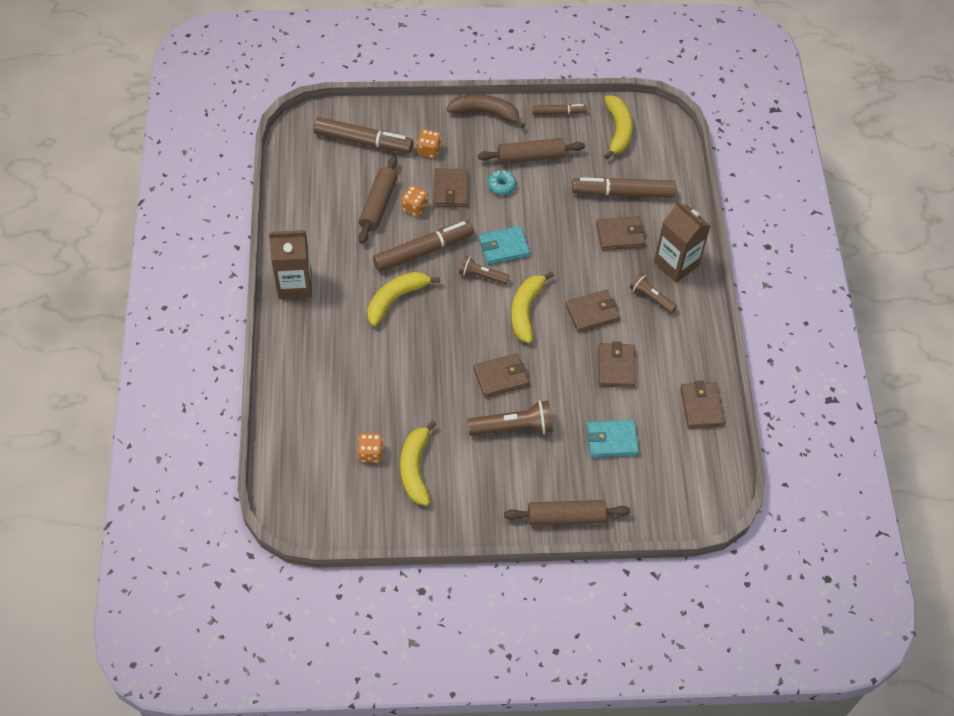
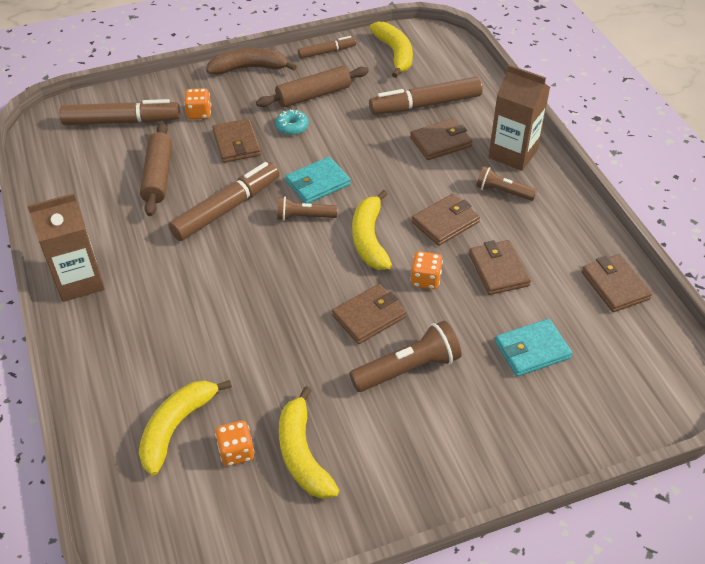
camera: 15 degrees left, 10 degrees down
yellow banana [368,272,440,326] -> yellow banana moved to [139,380,232,476]
orange dice [401,186,428,217] -> orange dice moved to [410,251,443,289]
brown rolling pin [504,500,630,526] -> none

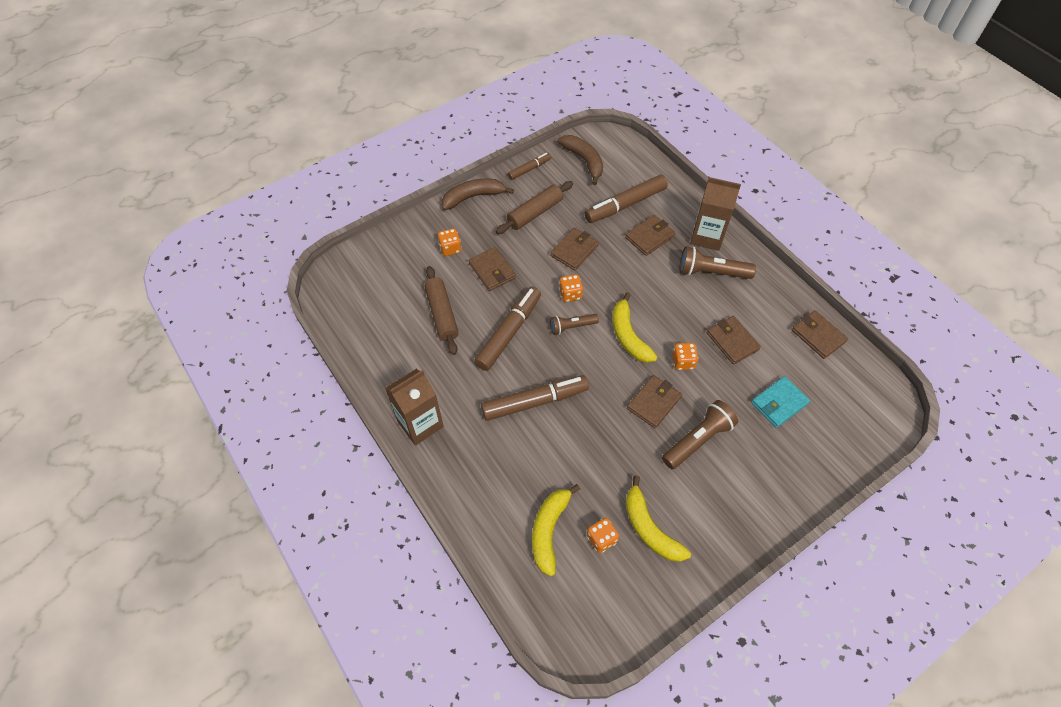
camera: 15 degrees left, 10 degrees up
brown marker [59,99,180,126] -> brown marker moved to [481,375,589,421]
turquoise donut [275,109,309,136] -> none
turquoise wallet [285,157,351,204] -> orange dice [559,274,583,302]
yellow banana [370,22,413,78] -> brown banana [557,135,603,185]
brown wallet [412,194,480,246] -> brown wallet moved to [550,228,599,271]
brown flashlight [476,166,537,201] -> brown flashlight [679,246,756,279], size x1.59

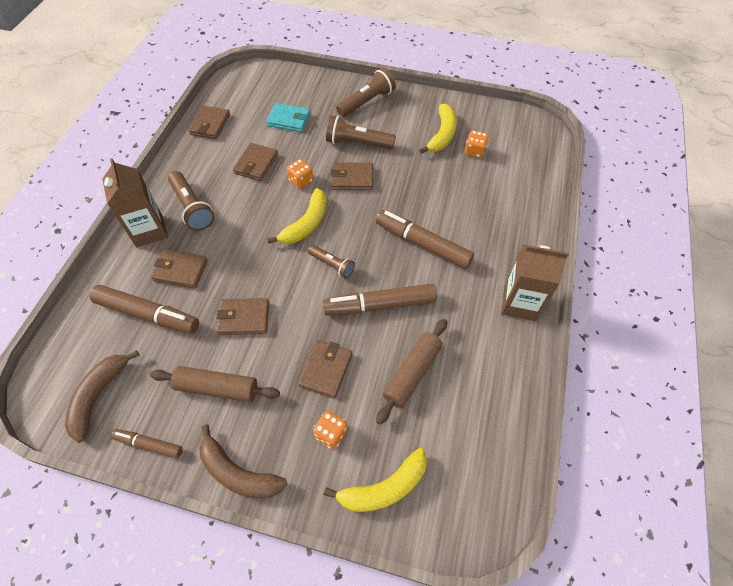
camera: 130 degrees left, 0 degrees up
yellow banana [532,484,580,576] -> yellow banana moved to [324,448,427,512]
orange dice [559,274,583,302] -> none
none -> brown flashlight [336,68,396,117]

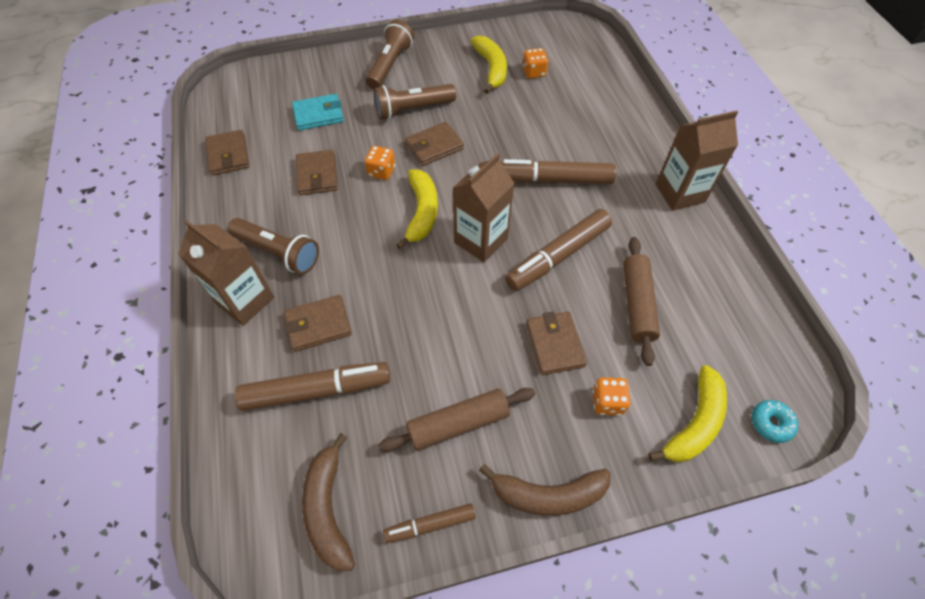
camera: 30 degrees left, 0 degrees up
brown wallet [216,298,269,335] -> none
brown flashlight [308,245,355,278] -> brown carton [453,153,515,263]
none -> turquoise donut [752,400,798,443]

